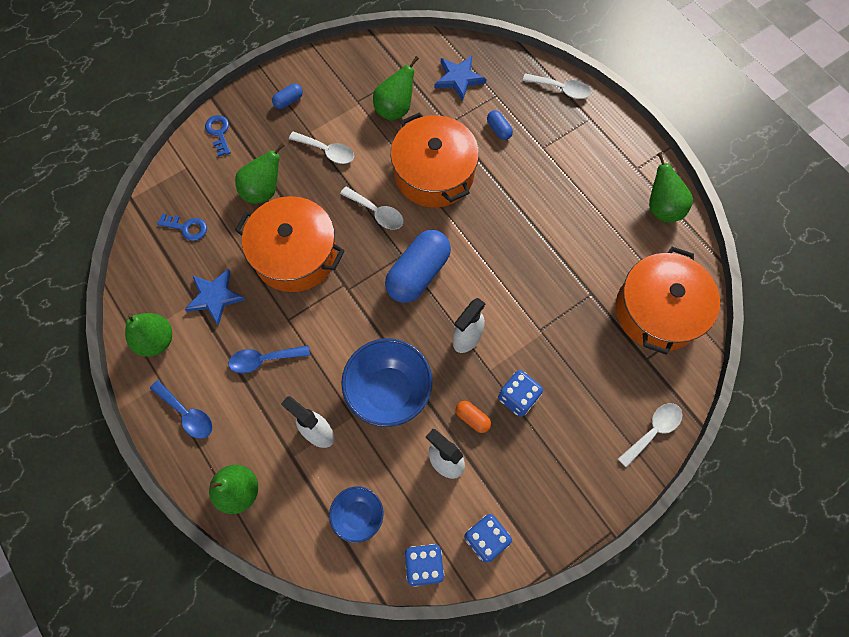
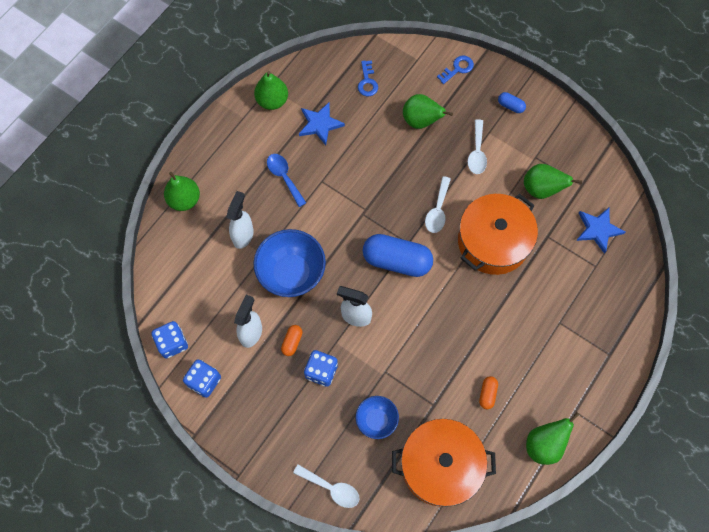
camera: 70 degrees right, 0 degrees up
blue spoon [150,380,213,439] -> none
orange pot [235,196,345,292] -> none
blue bowl [329,486,383,543] -> blue bowl moved to [356,396,399,439]
blue capsule [487,110,513,140] -> none
white spoon [523,73,591,99] -> none
none -> orange capsule [479,376,498,409]

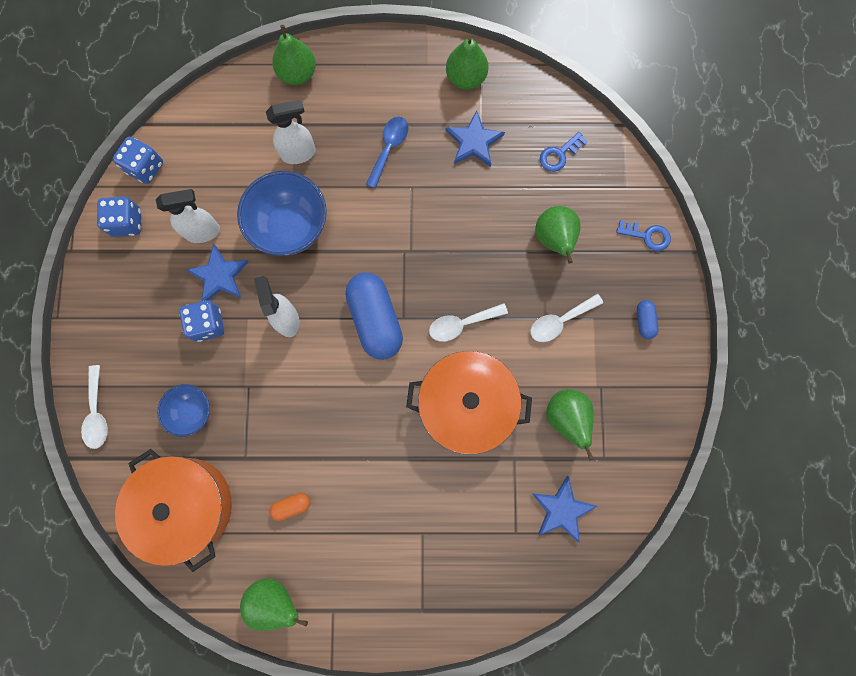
camera: 55 degrees right, 10 degrees up
orange capsule [281,325,303,356] -> blue star [186,244,249,302]

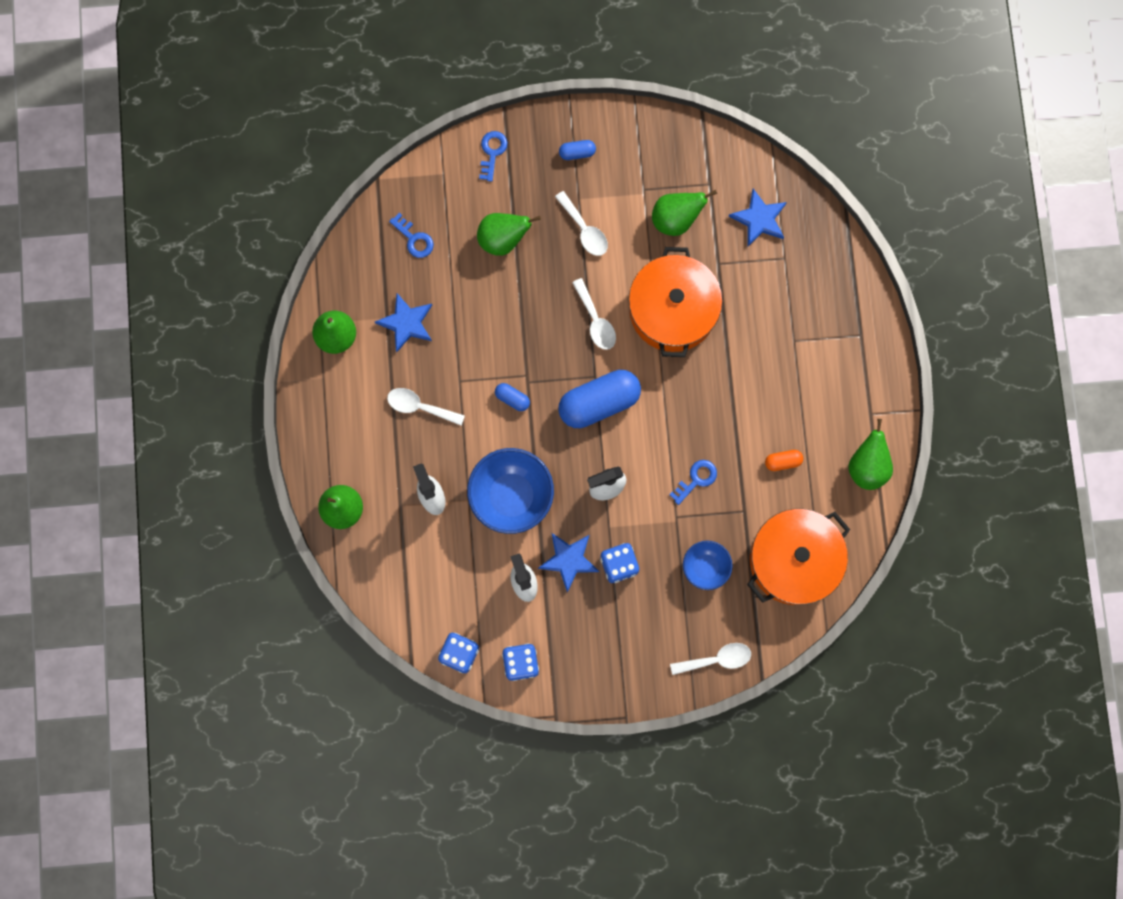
camera: 95 degrees left, 0 degrees up
orange capsule [269,493,310,521] -> orange capsule turned 75 degrees counterclockwise [765,450,803,471]
blue spoon [366,117,408,188] -> white spoon [387,388,465,426]
none -> blue capsule [495,383,530,411]
none -> blue key [669,460,717,505]

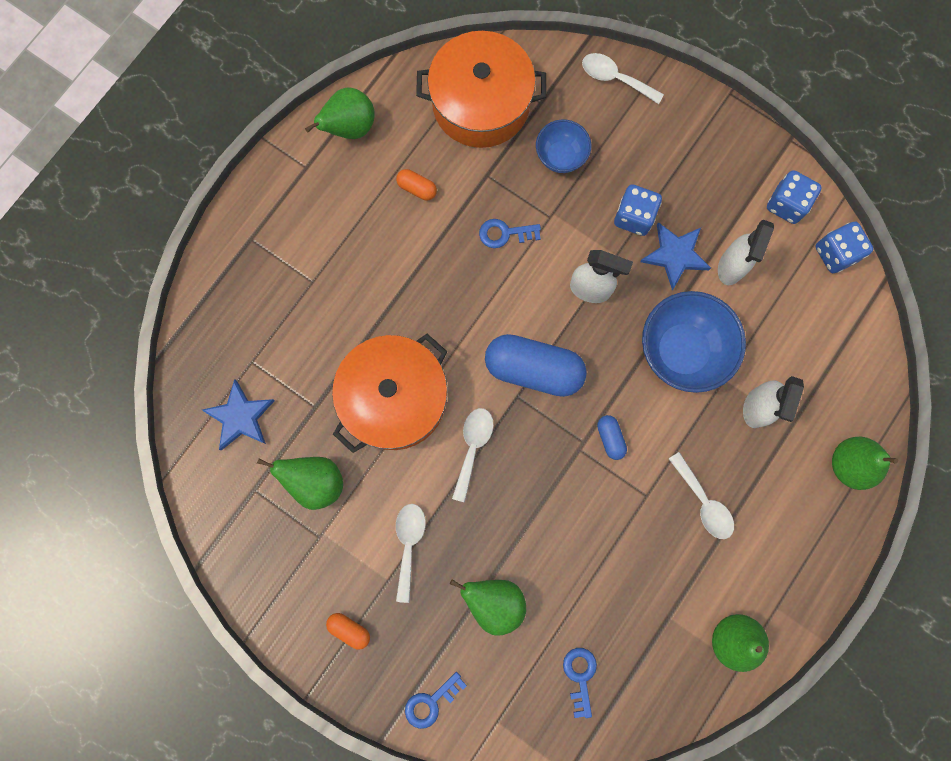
camera: 140 degrees left, 0 degrees up
blue star [375,293,432,352] -> none
blue capsule [559,140,596,160] -> orange capsule [326,613,370,650]

